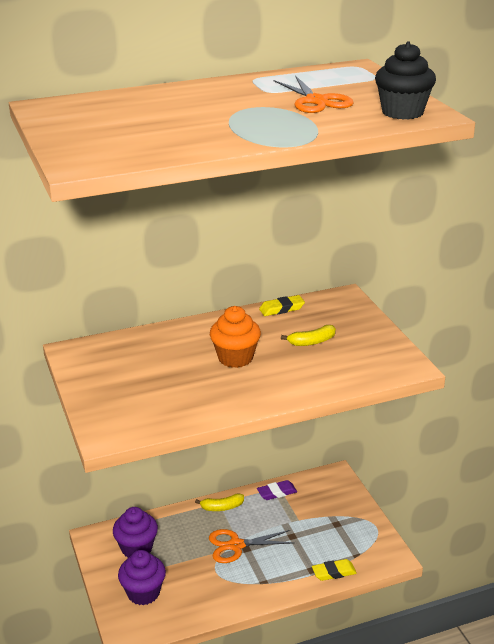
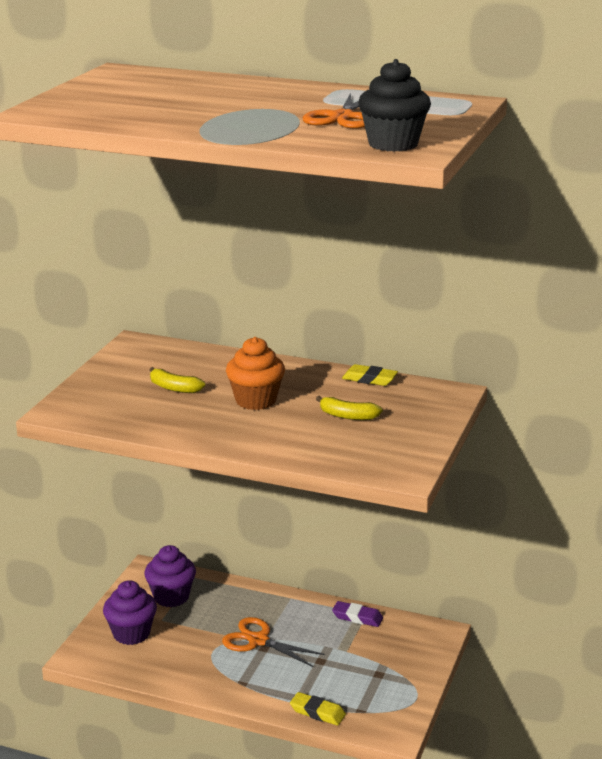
camera: 40 degrees right, 5 degrees down
yellow banana [195,493,244,511] -> yellow banana moved to [150,367,205,393]

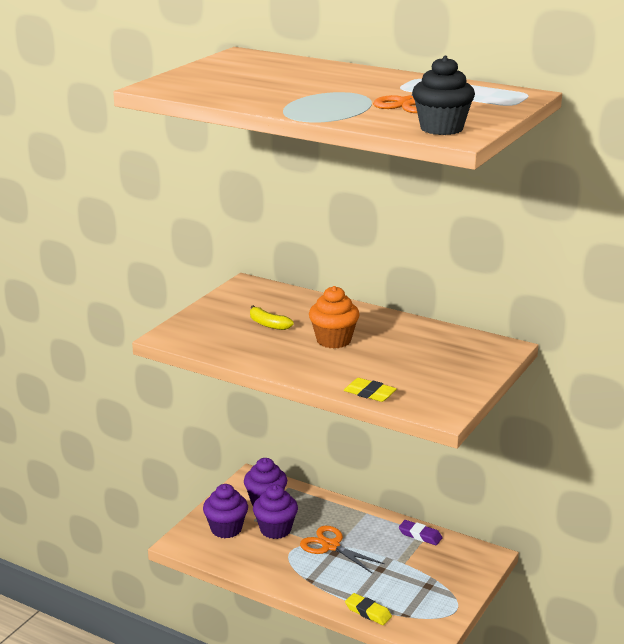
camera: 10 degrees right, 0 degrees up
yellow banana [316,396,383,420] -> none
yellow eraser [342,364,398,386] -> yellow eraser moved to [344,378,397,402]
none -> purple cupcake [253,484,298,539]

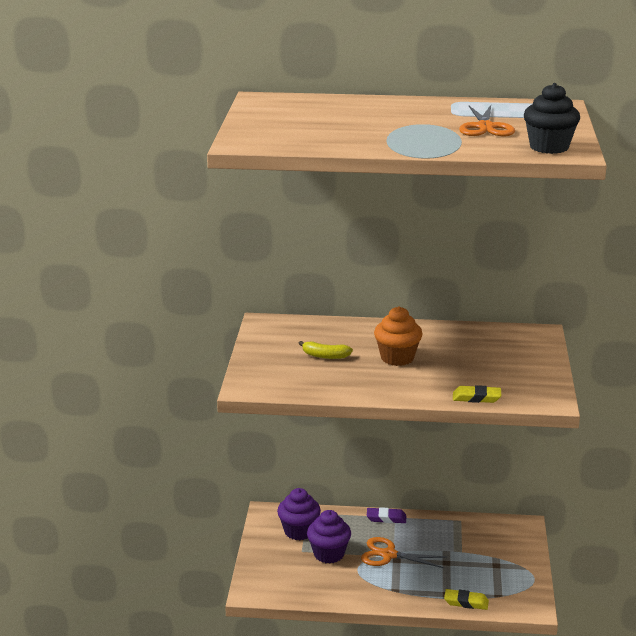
camera: 25 degrees left, 0 degrees up
purple cupcake [203,484,248,538] -> none
purple eraser [399,520,442,545] -> purple eraser moved to [367,507,406,523]

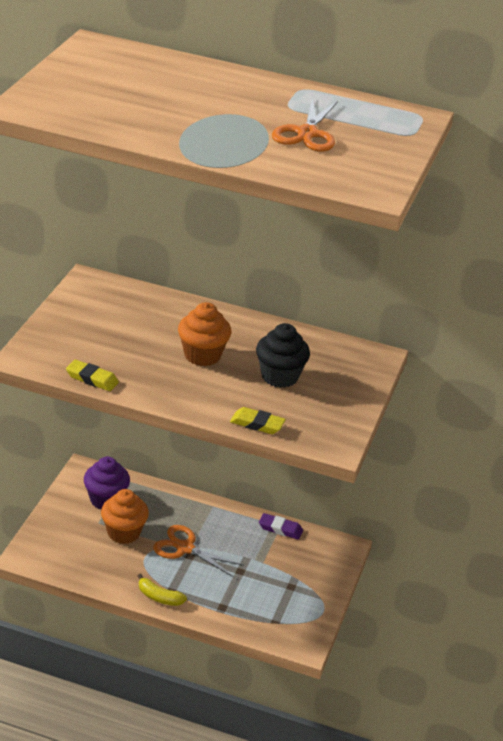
camera: 10 degrees right, 10 degrees up
yellow banana [298,341,353,359] -> yellow banana moved to [138,574,187,606]
purple cupcake [307,510,351,564] -> orange cupcake [101,489,149,544]
purple eraser [367,507,406,523] -> purple eraser moved to [259,513,303,540]
yellow eraser [444,589,489,610] -> yellow eraser moved to [66,360,119,391]
black cupcake [524,83,580,154] -> black cupcake moved to [256,323,310,388]

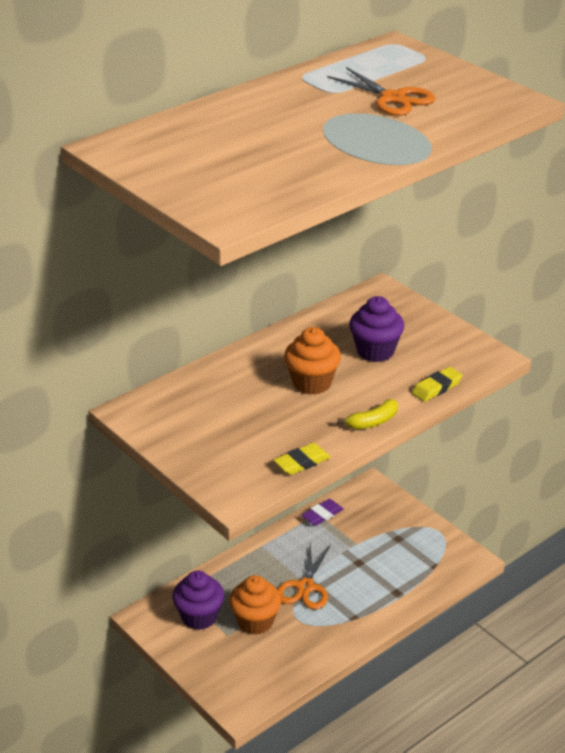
camera: 55 degrees left, 0 degrees up
yellow banana [138,574,187,606] -> yellow banana moved to [337,399,398,429]
orange scissors [153,525,243,577] -> orange scissors turned 45 degrees counterclockwise [277,543,331,610]
black cupcake [256,323,310,388] -> purple cupcake [349,296,404,362]

